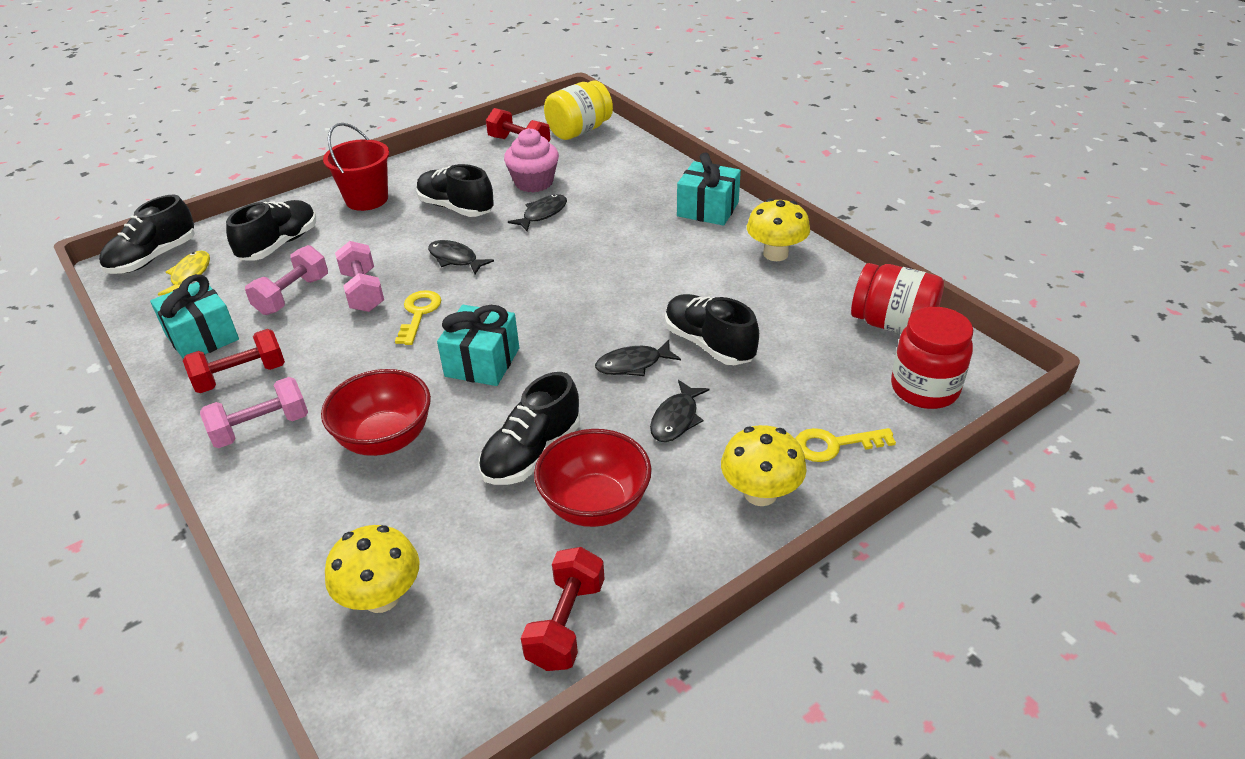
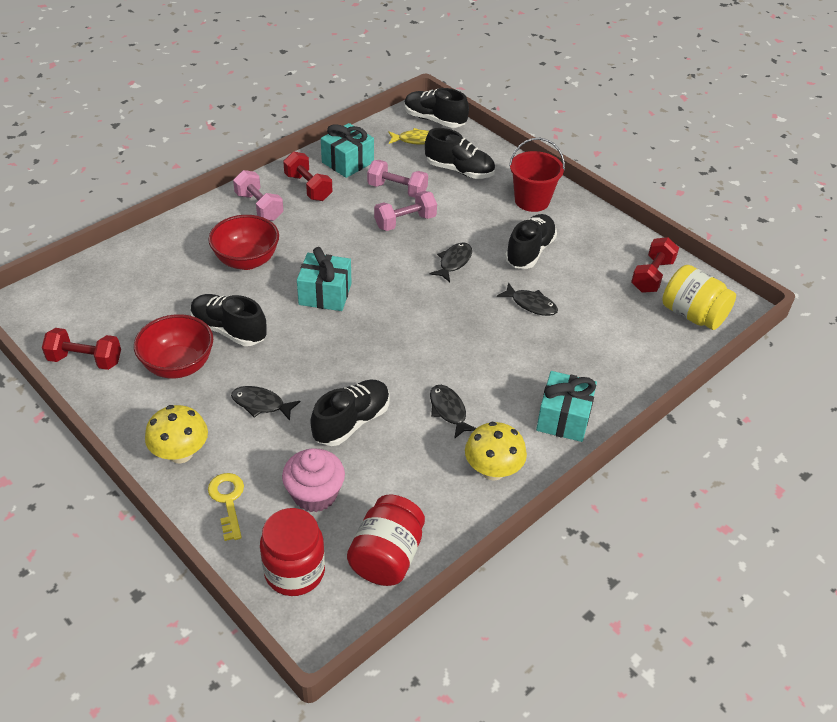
camera: 80 degrees right, 5 degrees up
yellow mushroom [325,525,420,613] -> none
yellow key [395,290,441,345] -> none
pink cupcake [504,128,559,192] -> pink cupcake moved to [282,448,345,512]
black fish [595,340,681,376] -> black fish moved to [430,385,476,439]

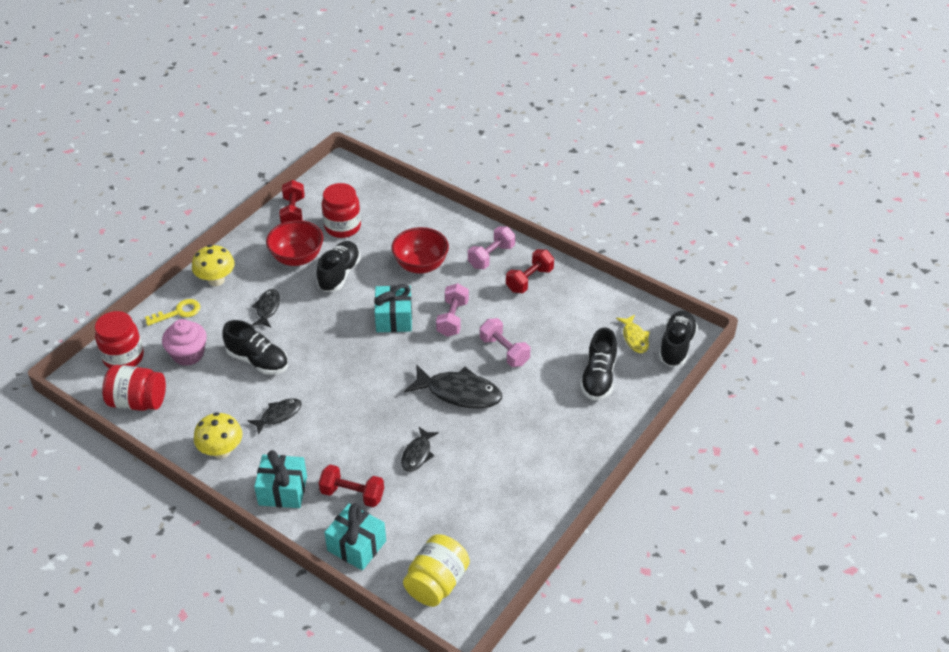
camera: 80 degrees right, 0 degrees up
turquoise gift [321,123,374,178] -> turquoise gift moved to [324,503,386,570]
pink dumbbell [367,160,428,198] -> pink dumbbell moved to [436,283,469,337]
black fish [429,242,472,282] -> black fish [404,364,502,409], size x1.76
black shoe [505,214,557,269] -> none
red bucket [509,138,565,212] -> none
red dumbbell [631,237,679,293] -> red dumbbell moved to [318,465,384,507]
none -> red jar [322,183,361,238]

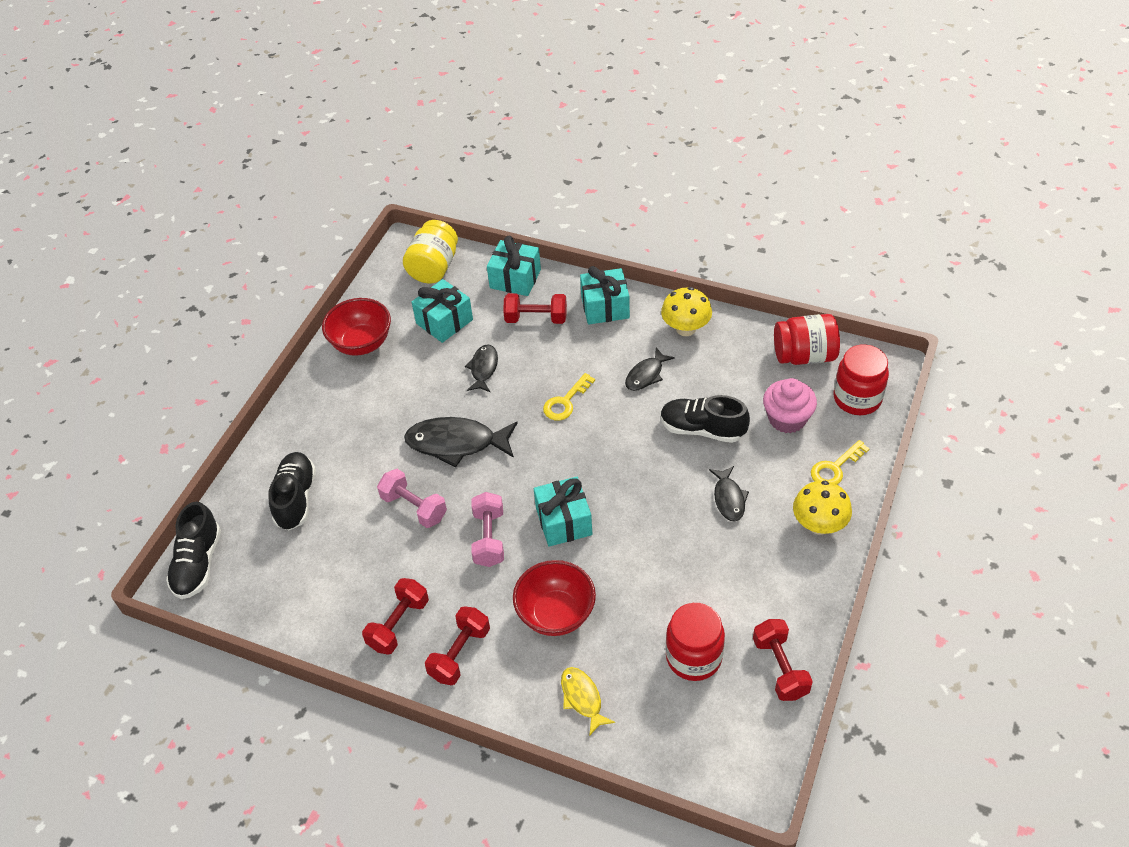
camera: 170 degrees right, 5 degrees up
red bowl [266,220,323,266] -> red bowl moved to [322,298,391,356]
black shoe [316,241,361,292] -> none
pink dumbbell [468,226,515,269] -> red dumbbell [425,606,490,685]
yellow fish [616,315,650,353] -> yellow fish moved to [561,667,615,736]
none -> turquoise gift [412,279,473,343]
none -> yellow key [543,373,595,421]

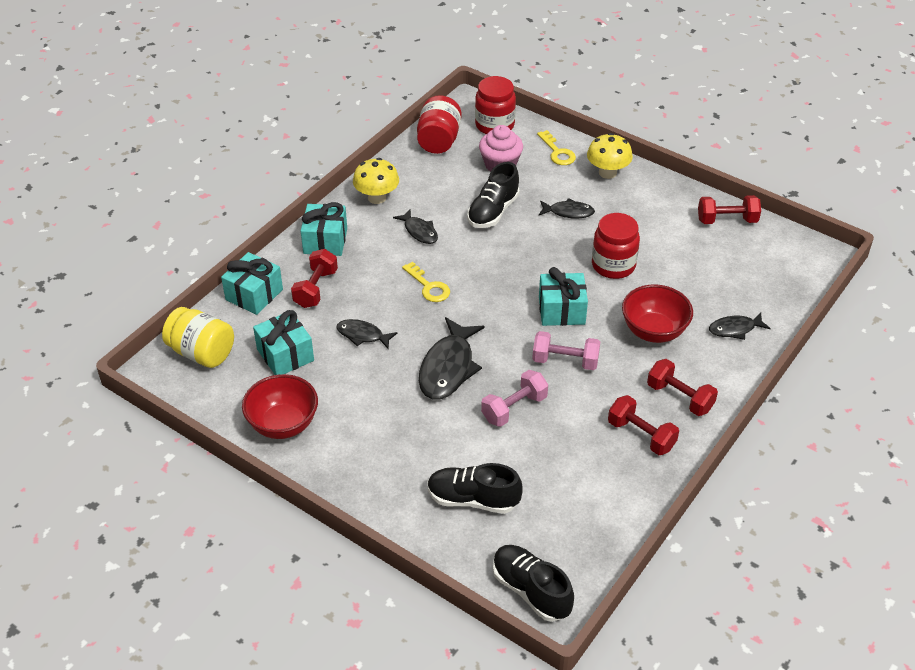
camera: 80 degrees left, 5 degrees down
black shoe [166,501,221,599] -> black shoe turned 150 degrees counterclockwise [493,545,574,622]
yellow fish [561,667,615,736] -> black fish [709,313,771,340]
red jar [666,603,725,681] -> red jar moved to [592,213,640,279]

